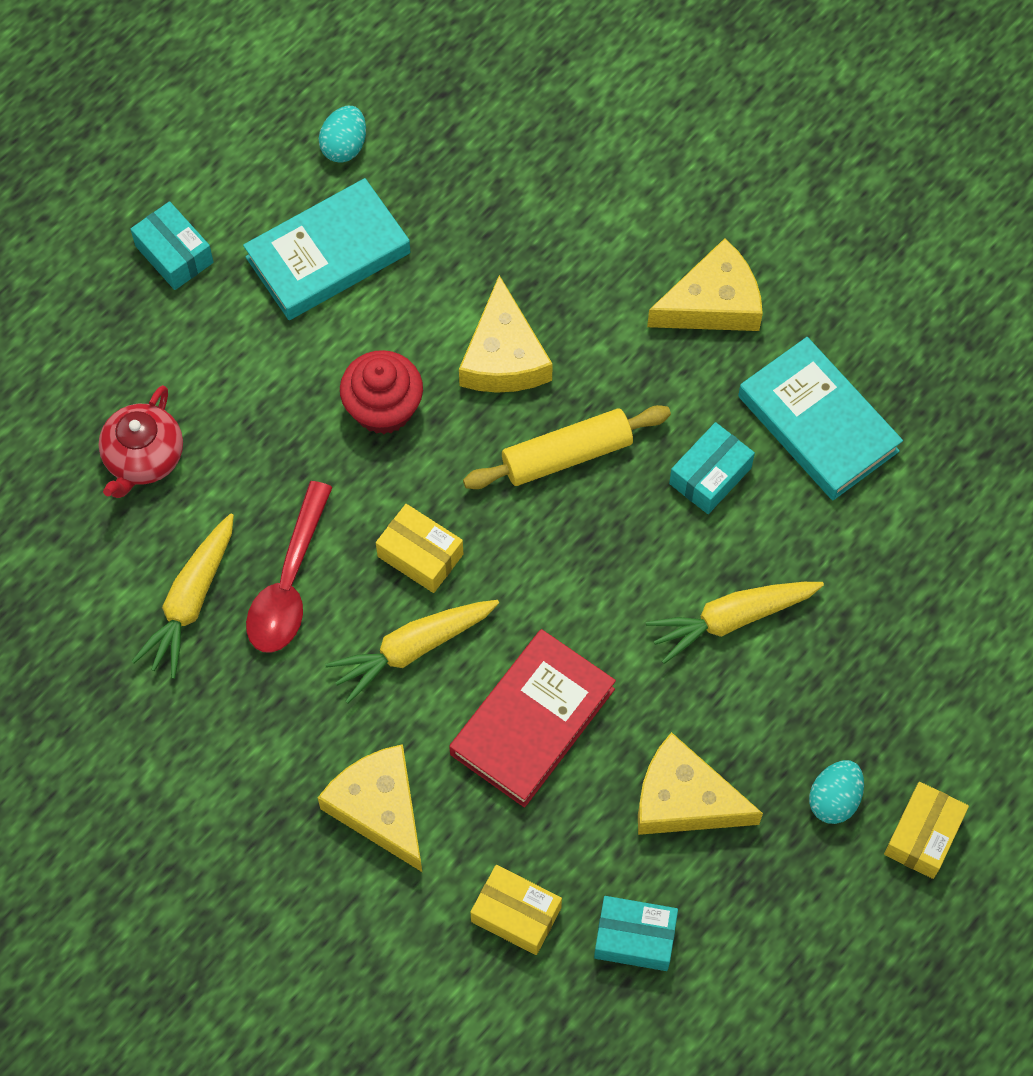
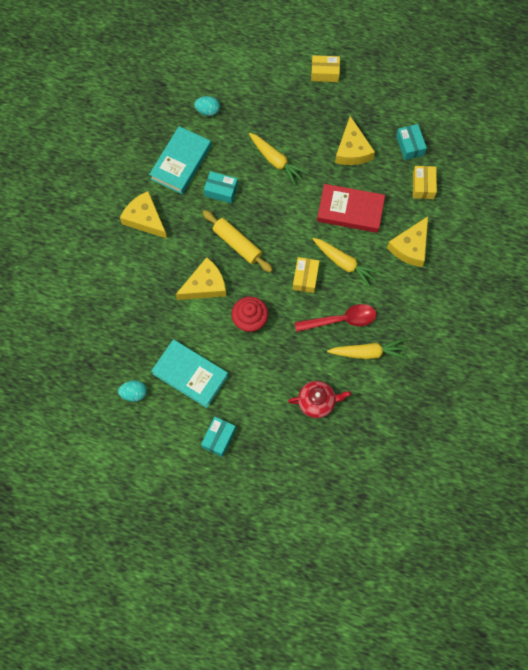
camera: 115 degrees left, 5 degrees up
turquoise egg [809,760,864,824] -> turquoise egg moved to [194,96,220,116]

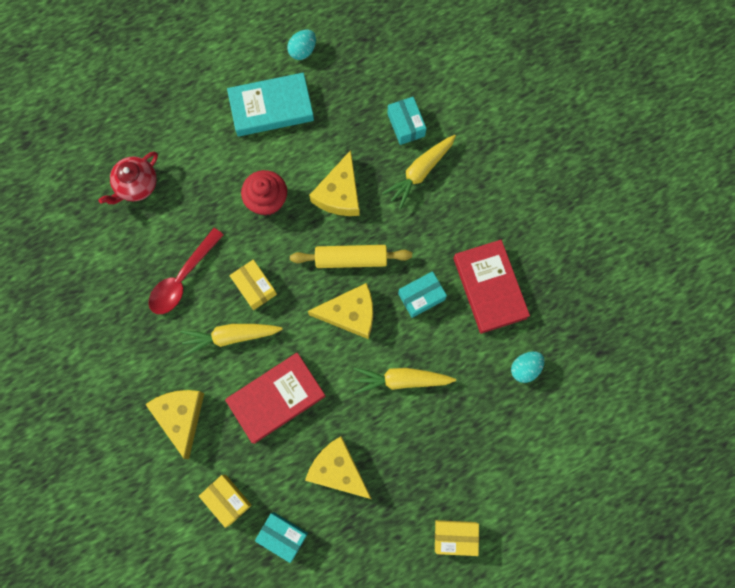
camera: 135 degrees right, 5 degrees up
yellow cheese [120,191,167,238] -> yellow cheese moved to [308,283,373,339]
turquoise book [149,126,211,194] -> red book [453,240,530,334]
turquoise box [201,417,236,457] -> turquoise box moved to [387,97,426,145]
yellow box [311,55,340,82] -> yellow box turned 45 degrees clockwise [435,520,479,556]
yellow carrot [327,339,407,359] -> yellow carrot moved to [382,135,456,209]

